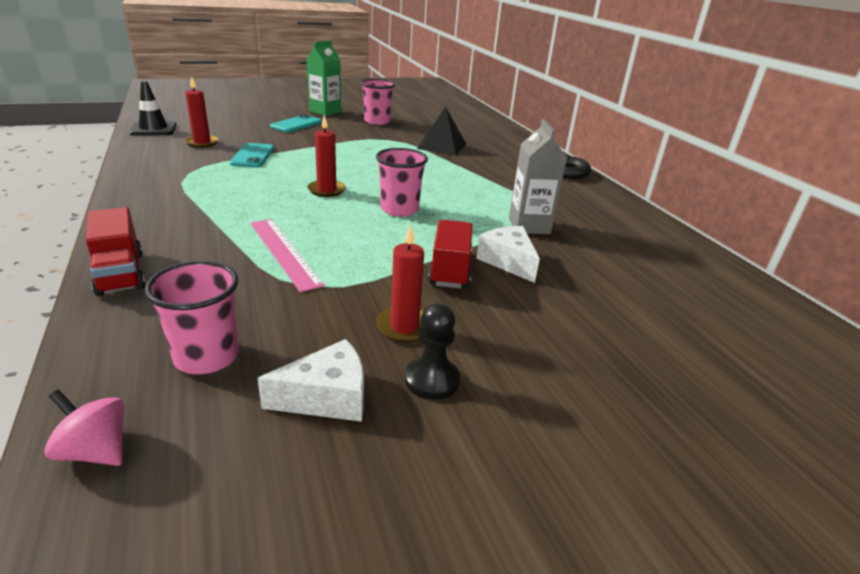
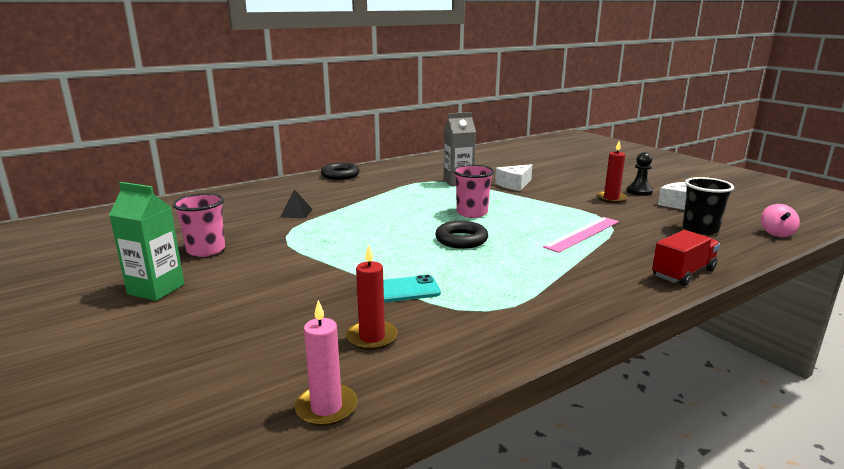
camera: 100 degrees left, 10 degrees down
black traffic cone [129,81,177,136] -> pink candle [295,300,357,426]
pink cup [144,261,239,374] -> black cup [683,177,734,235]
turquoise phone [270,114,322,132] -> none
red candle [307,115,346,197] -> black ring [435,221,488,249]
black pyramid [417,106,466,156] -> black pyramid [280,189,313,218], size x0.60
red truck [428,220,472,288] -> none

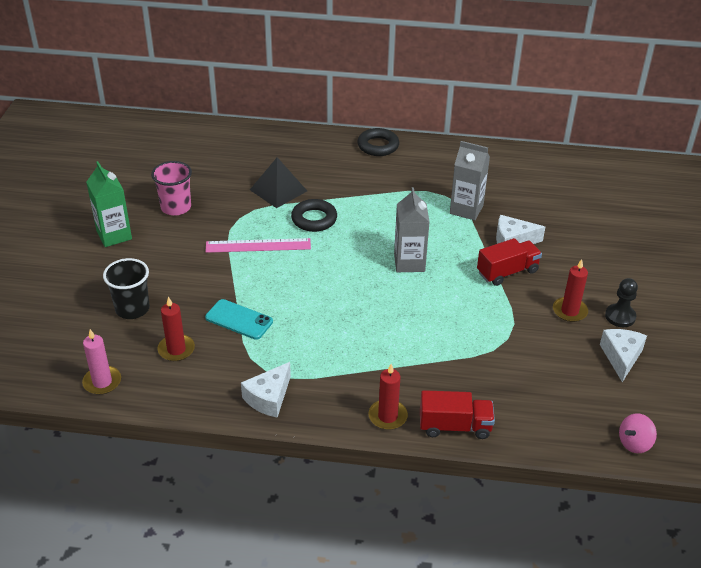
camera: 40 degrees right, 20 degrees up
black pyramid [280,189,313,218] -> black pyramid [250,157,307,208], size x1.68
black ring [435,221,488,249] -> black ring moved to [291,199,337,232]
pink cup [453,165,494,218] -> grey carton [394,187,430,272]
pink ruler [543,217,619,253] -> pink ruler moved to [205,238,311,253]
black cup [683,177,734,235] -> black cup moved to [103,258,150,319]
none -> white cheese [241,362,291,418]
none -> red candle [368,364,408,430]
none -> red truck [477,238,542,286]

